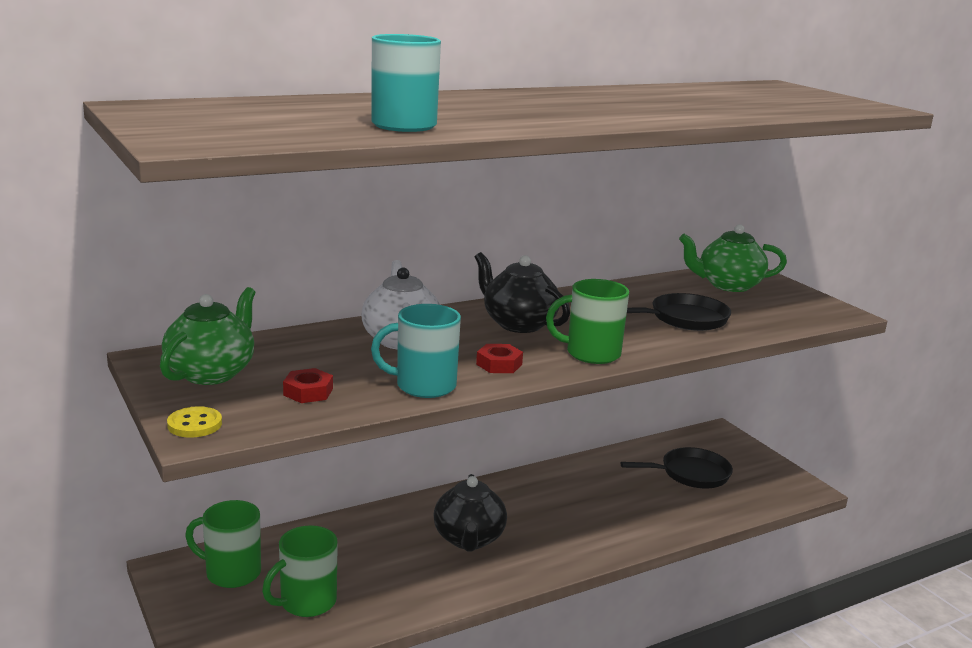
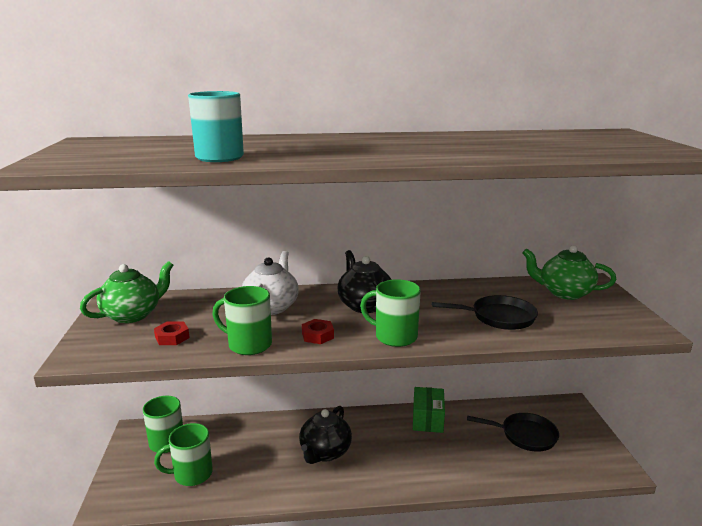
camera: 25 degrees right, 0 degrees up
yellow button [167,406,222,437] -> none
turquoise mug [371,304,461,398] -> green mug [213,286,272,355]
none -> green box [413,387,445,433]

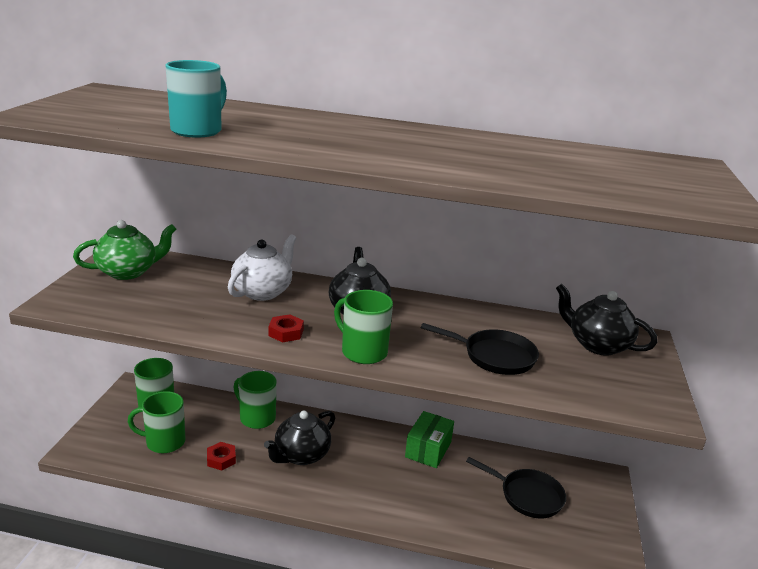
camera: 15 degrees right, 5 degrees up
red nut [154,321,190,345] -> red nut moved to [207,442,236,470]
green mug [213,286,272,355] -> green mug moved to [233,371,277,429]
green teapot [522,245,616,300] -> black teapot [556,284,658,356]

